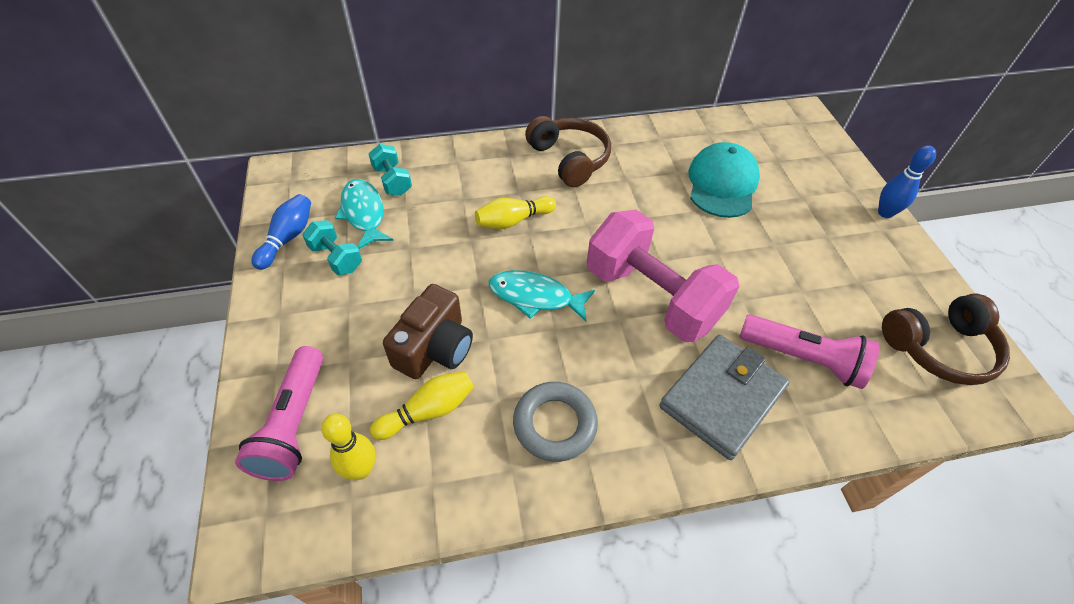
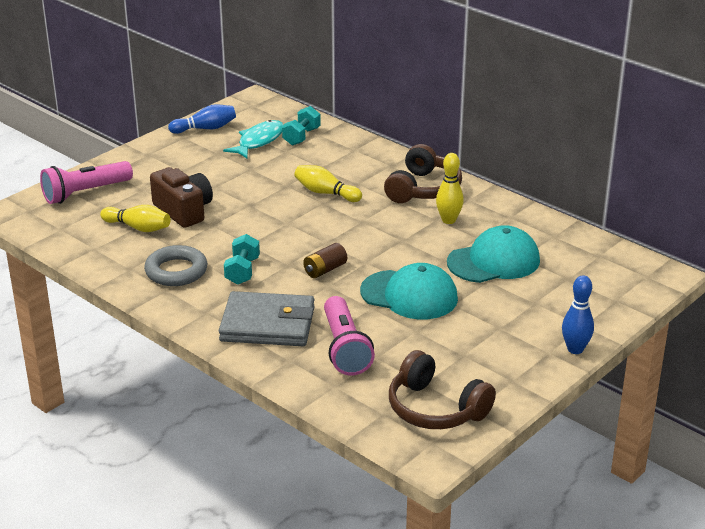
camera: 55 degrees right, 20 degrees down
turquoise dumbbell [302,220,362,275] -> turquoise dumbbell moved to [224,234,260,285]
yellow bowling pin [321,414,376,480] -> yellow bowling pin moved to [436,153,464,224]
brown camera [383,284,473,379] -> brown camera turned 120 degrees counterclockwise [150,167,213,228]
turquoise fish [489,270,595,321] -> none
pink dumbbell [587,210,739,342] -> brown battery [303,243,347,278]
none -> turquoise cap [360,263,458,320]

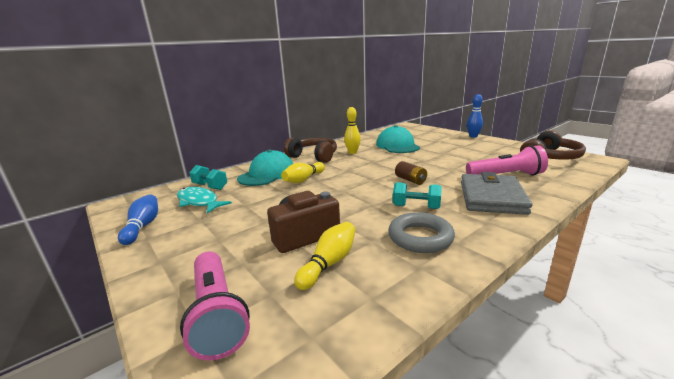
camera: 80 degrees left, 10 degrees down
turquoise cap [360,263,458,320] -> turquoise cap moved to [237,150,294,186]

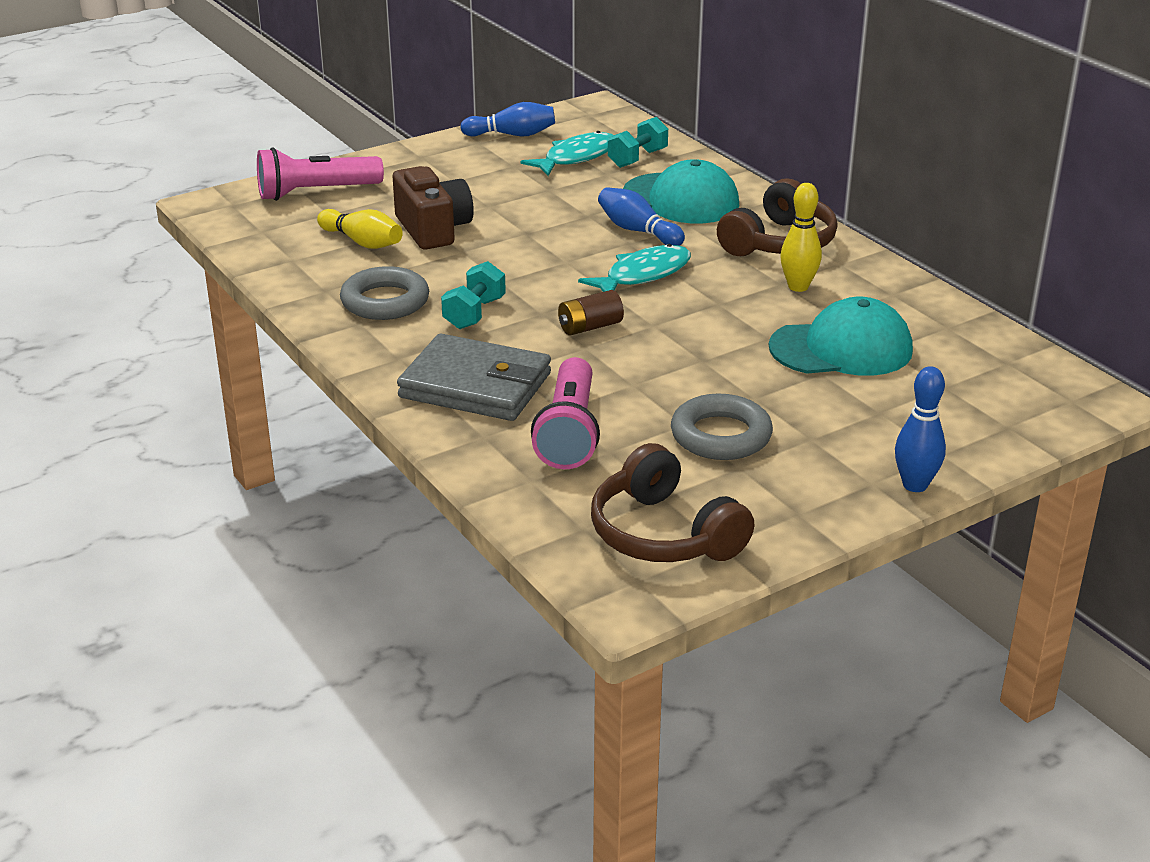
camera: 95 degrees right, 10 degrees up
yellow bowling pin [281,162,325,183] -> blue bowling pin [598,187,685,246]
none -> turquoise fish [578,244,691,292]
none -> grey ring [671,394,773,460]

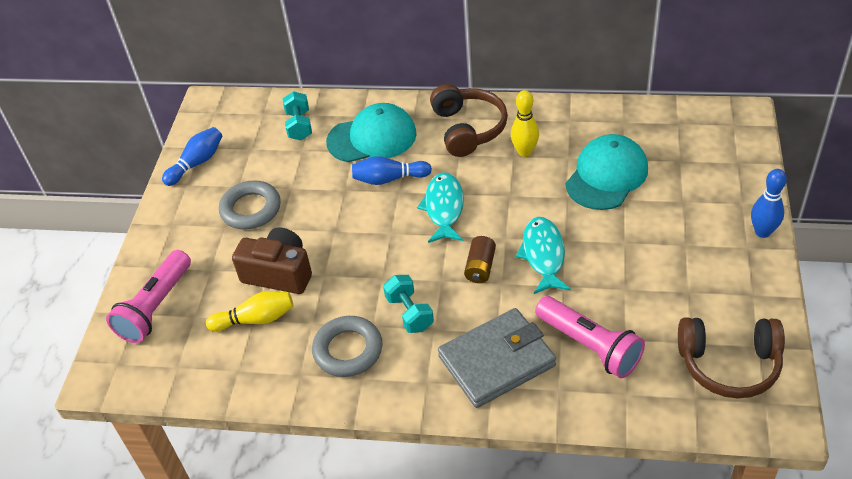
camera: 45 degrees left, 15 degrees up
turquoise fish [520,131,614,176] -> turquoise fish moved to [516,217,571,294]
grey ring [671,394,773,460] -> grey ring moved to [219,180,281,230]

